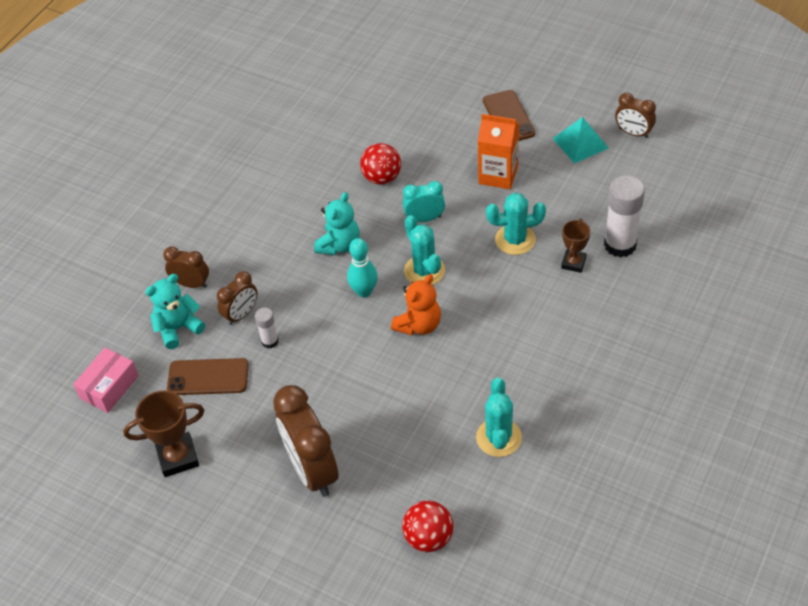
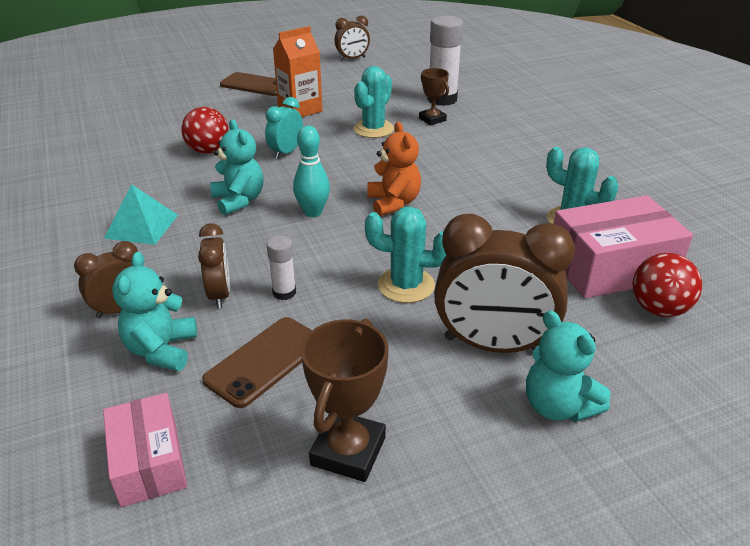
camera: 55 degrees left, 15 degrees down
turquoise cactus [404,215,445,285] -> turquoise cactus moved to [365,207,447,303]
turquoise pyramid [552,117,609,164] -> turquoise pyramid moved to [104,184,178,245]
none -> turquoise teddy bear [526,310,611,422]
none -> pink box [553,195,693,298]

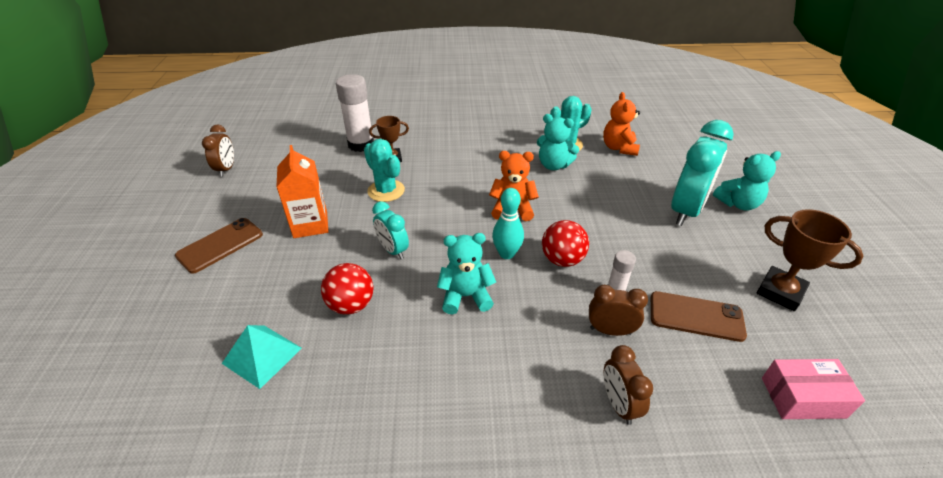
camera: 70 degrees left, 5 degrees up
turquoise pyramid [104,184,178,245] -> turquoise pyramid moved to [222,325,302,389]
turquoise teddy bear [112,252,197,371] -> turquoise teddy bear moved to [537,114,579,170]
brown phone [202,317,312,408] -> brown phone turned 45 degrees counterclockwise [651,291,747,342]
turquoise cactus [365,207,447,303] -> none
brown clock [434,214,575,353] -> turquoise clock [671,120,734,226]
pink box [553,195,693,298] -> orange teddy bear [603,92,640,156]
red ball [633,253,702,317] -> red ball moved to [542,220,589,267]

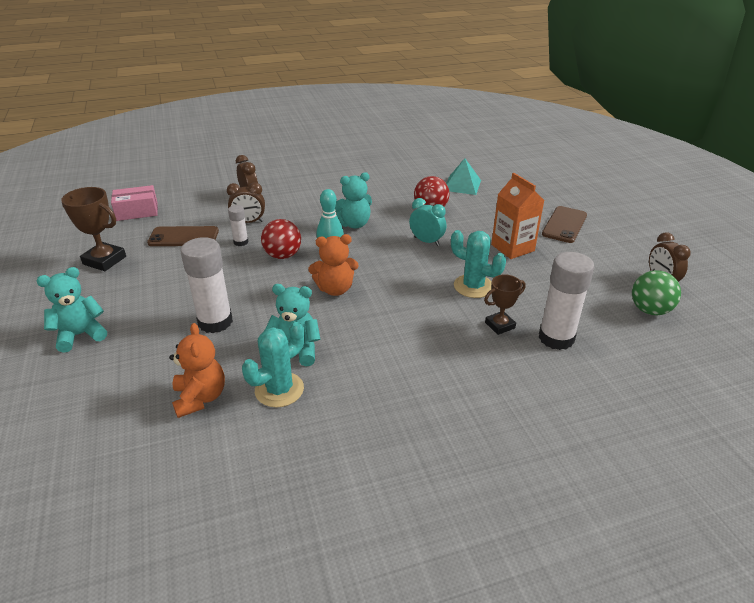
camera: 165 degrees right, 5 degrees down
turquoise clock [671,120,734,226] -> none
none -> white glue stick [181,237,233,333]
none -> green ball [632,270,681,315]

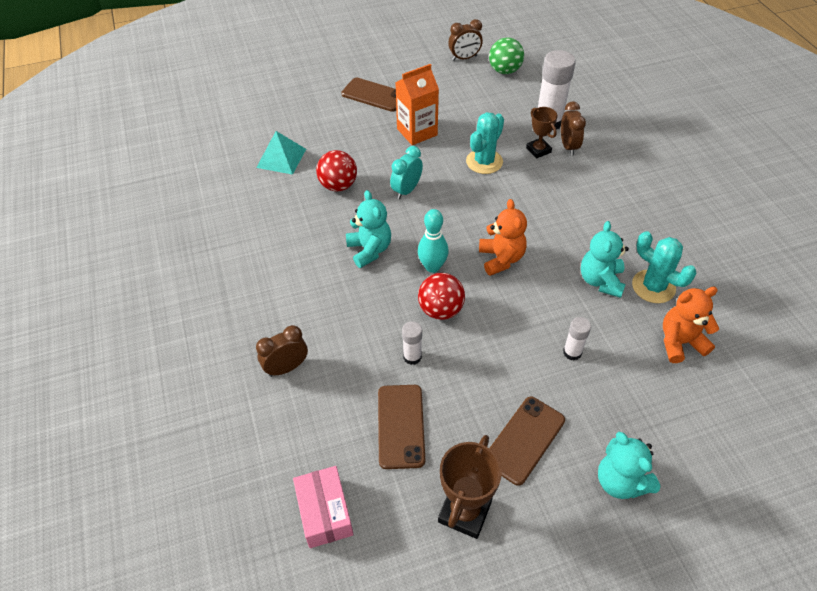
camera: 90 degrees left, 15 degrees up
white glue stick [181,237,233,333] -> white glue stick [563,317,591,361], size x0.51
brown clock [227,182,265,223] -> brown clock moved to [561,101,586,156]
none -> brown phone [489,397,565,486]

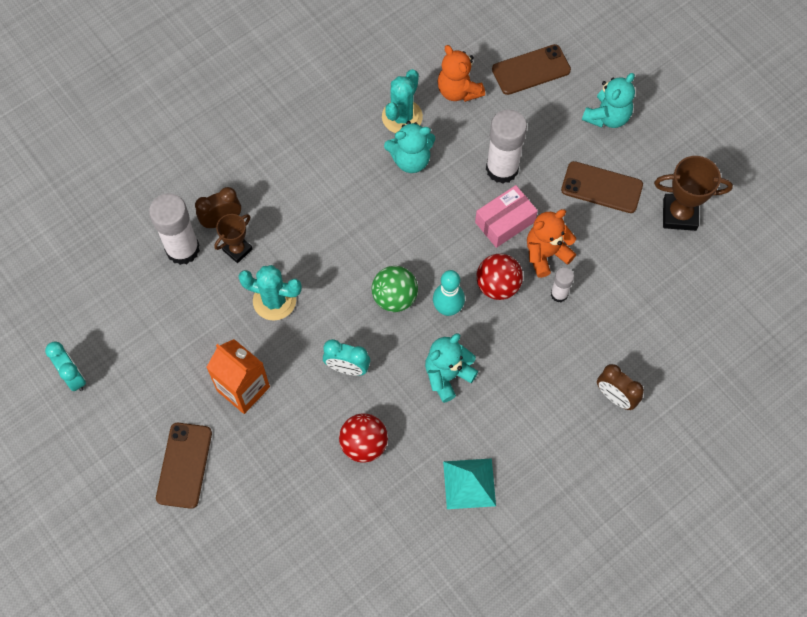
camera: 110 degrees left, 15 degrees up
turquoise pyramid [256,131,306,175] -> turquoise pyramid moved to [443,458,496,509]
pink box [293,466,354,548] -> pink box moved to [475,185,538,248]
brown phone [378,385,425,469] -> brown phone moved to [492,44,571,95]
brown clock [448,19,483,61] -> turquoise clock [45,341,86,391]
orange teddy bear [479,199,527,276] -> orange teddy bear moved to [527,209,576,278]
green ball [489,37,524,74] -> green ball moved to [372,266,418,312]
white glue stick [563,317,591,361] -> white glue stick [486,109,527,184], size x1.94

